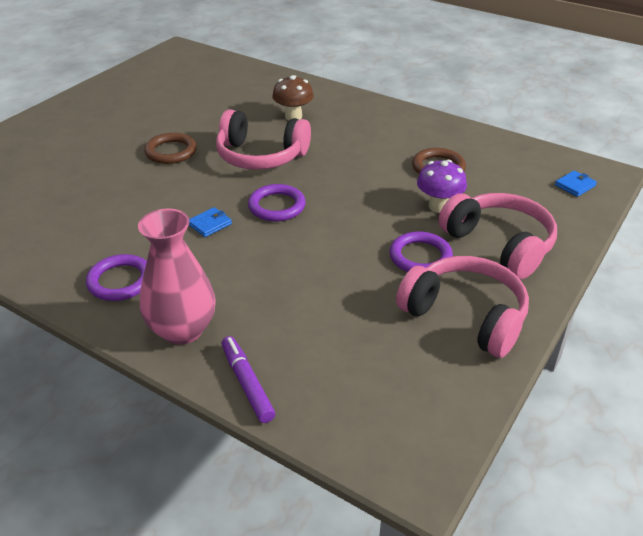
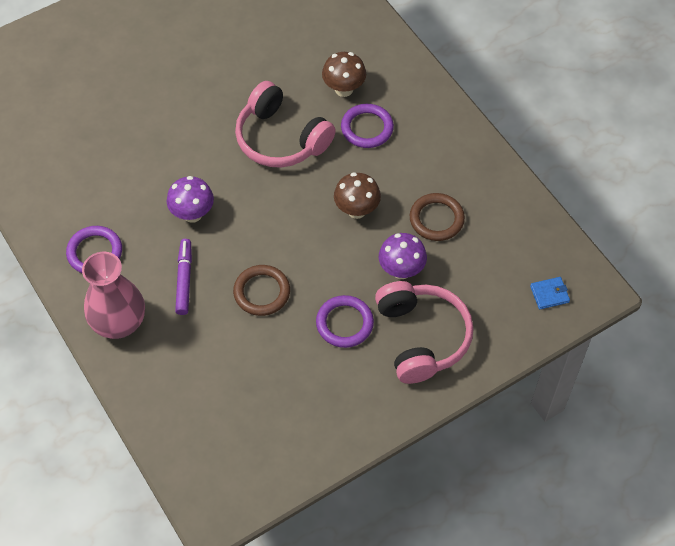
camera: 25 degrees right, 20 degrees up
brown ring [144,133,197,164] -> brown ring moved to [233,265,290,316]
blue wallet [189,207,232,237] -> purple mushroom [167,176,214,223]
purple marker [222,336,276,423] -> purple marker moved to [175,239,192,315]
purple ring [248,184,306,221] -> purple ring moved to [341,104,394,148]
pink headphones [396,256,529,358] -> none
none -> brown mushroom [334,172,381,219]

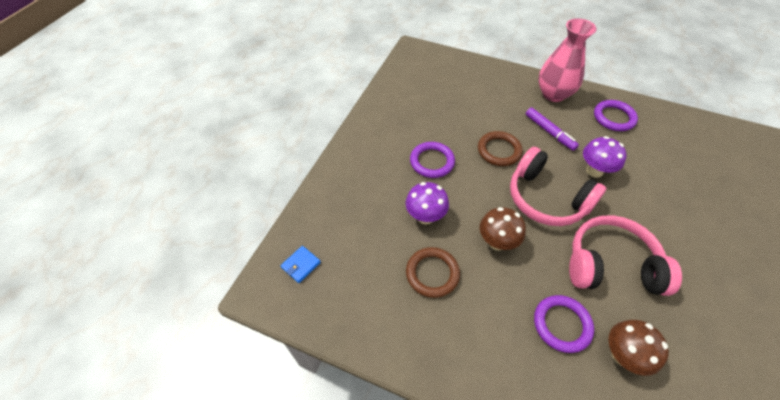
camera: 145 degrees right, 5 degrees down
pink headphones [375,281,474,384] -> pink headphones moved to [510,147,606,226]

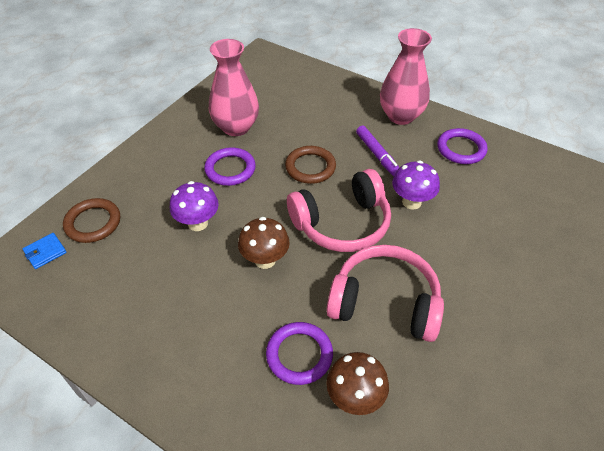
camera: 10 degrees right, 5 degrees down
brown ring [406,247,460,298] -> brown ring moved to [63,198,120,243]
pink headphones [510,147,606,226] -> pink headphones turned 75 degrees counterclockwise [287,169,391,252]
none -> pink vase [209,39,259,136]

